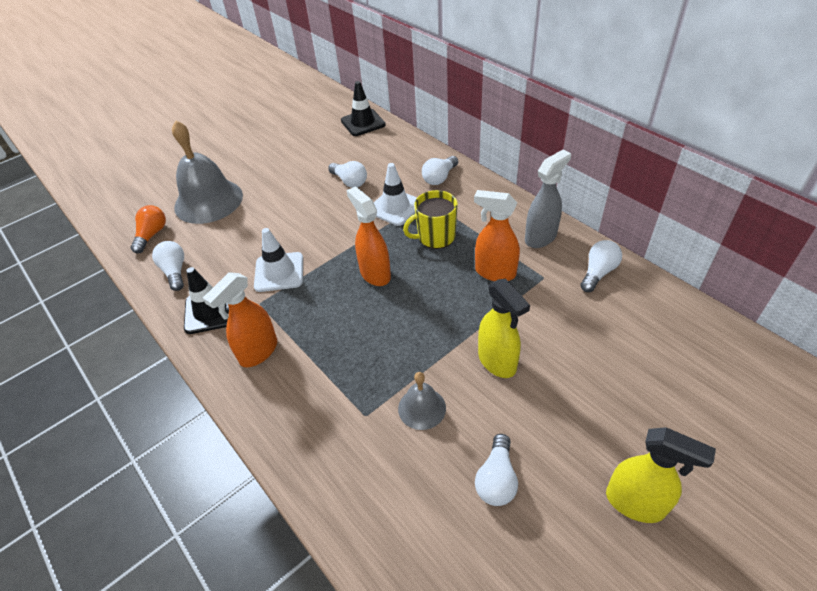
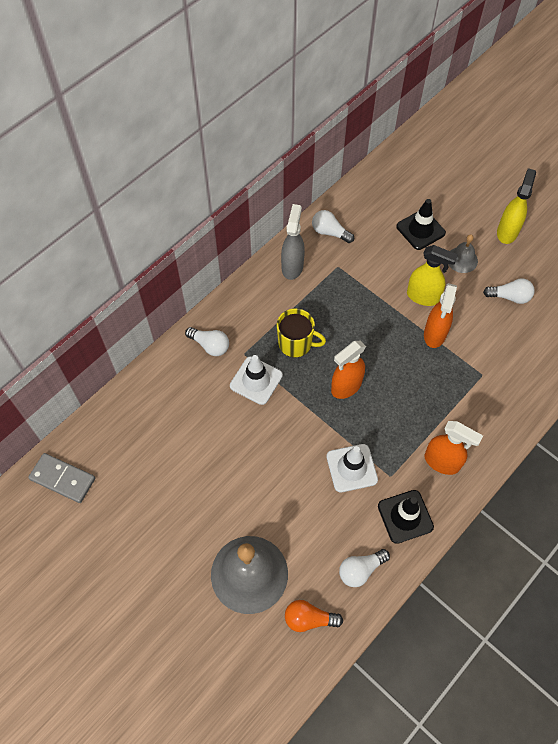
camera: 100 degrees left, 15 degrees up
white light bulb [328,161,367,188] -> none
black traffic cone [341,81,386,136] -> black traffic cone moved to [396,199,446,250]
grey bell [398,372,446,430] -> grey bell moved to [448,234,478,273]
yellow mug [403,190,458,249] -> yellow mug turned 45 degrees counterclockwise [277,308,326,358]
orange spray bottle [474,190,520,281] -> orange spray bottle moved to [424,283,457,348]
yellow spray bottle [478,279,530,378] -> yellow spray bottle turned 60 degrees clockwise [407,245,458,306]
grey spray bottle [525,150,571,248] -> grey spray bottle turned 60 degrees clockwise [281,204,305,280]
none -> grey domino [28,453,95,503]

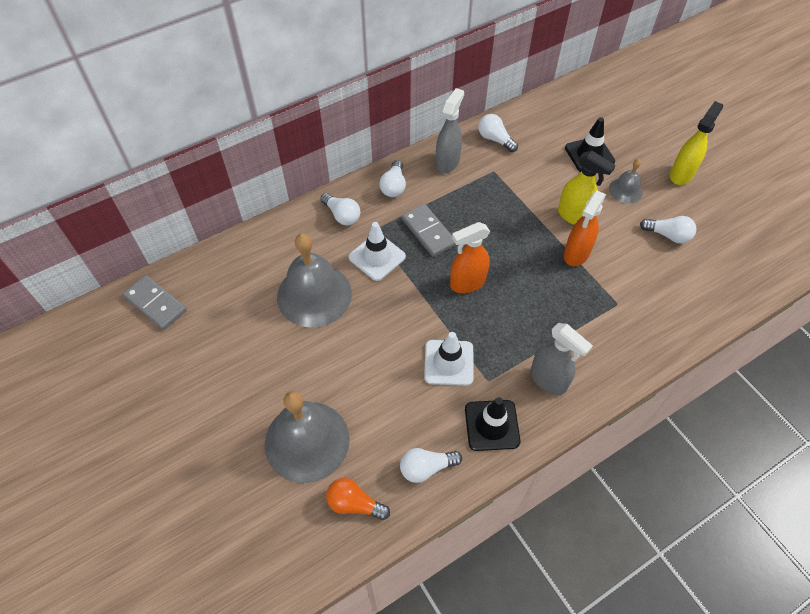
camera: 15 degrees right, 5 degrees down
yellow mug [277,308,326,358] -> grey domino [402,204,456,257]
orange spray bottle [425,421,483,475] -> grey spray bottle [531,323,593,395]
none -> grey bell [277,233,352,327]
none -> white light bulb [379,160,406,197]

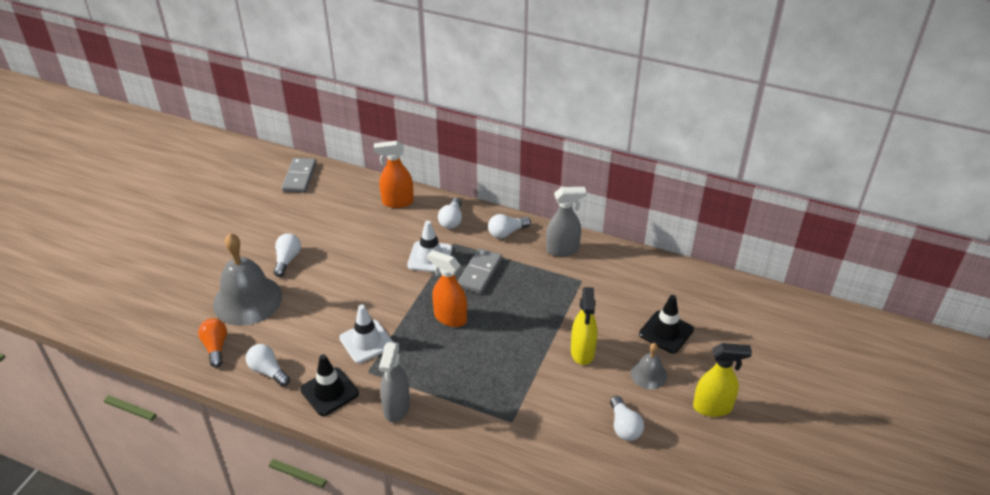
camera: 55 degrees right, 15 degrees down
grey bell [277,233,352,327] -> none
white light bulb [478,114,518,152] -> white light bulb moved to [274,233,301,277]
orange spray bottle [564,191,606,266] -> orange spray bottle moved to [374,140,414,208]

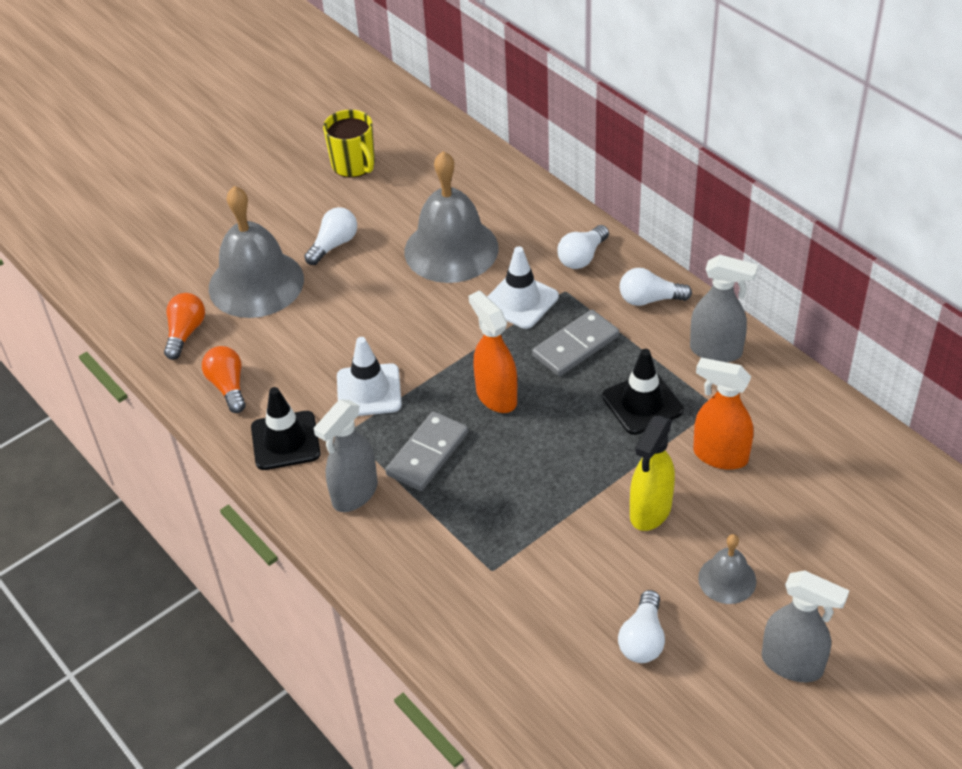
camera: 30 degrees right, 5 degrees up
white light bulb [246,344,290,387] -> orange light bulb [202,346,246,413]
grey domino [282,158,317,193] -> grey domino moved to [385,411,468,491]
orange spray bottle [374,140,414,208] -> orange spray bottle moved to [693,358,754,470]
black traffic cone [639,295,694,354] -> black traffic cone moved to [602,349,684,435]
yellow spray bottle [693,343,752,417] -> grey spray bottle [762,570,849,682]
none -> yellow mug [323,109,375,178]
none -> grey bell [405,151,499,283]

